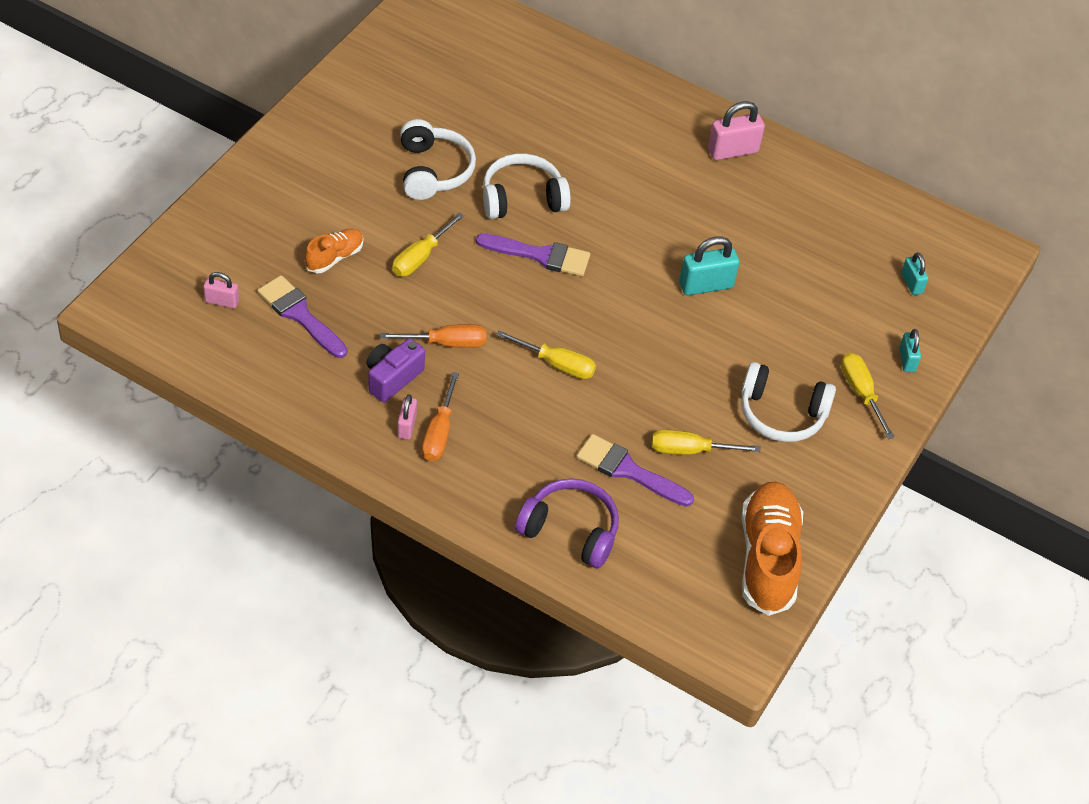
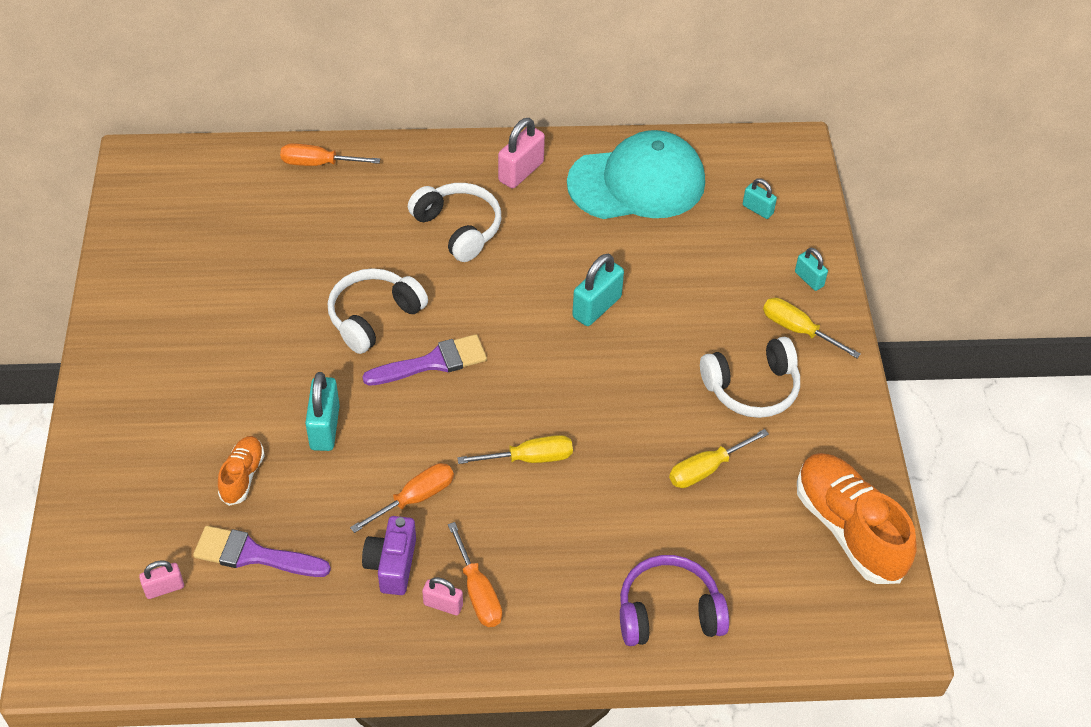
camera: 30 degrees left, 0 degrees up
yellow screwdriver [392,212,464,276] -> turquoise padlock [305,372,340,451]
pink padlock [397,394,417,440] -> pink padlock turned 45 degrees counterclockwise [422,577,463,615]
white headphones [400,119,476,200] -> white headphones moved to [408,183,501,262]
purple brush [576,434,694,507] -> none
none -> orange screwdriver [280,143,380,166]
none -> turquoise cap [567,130,705,219]

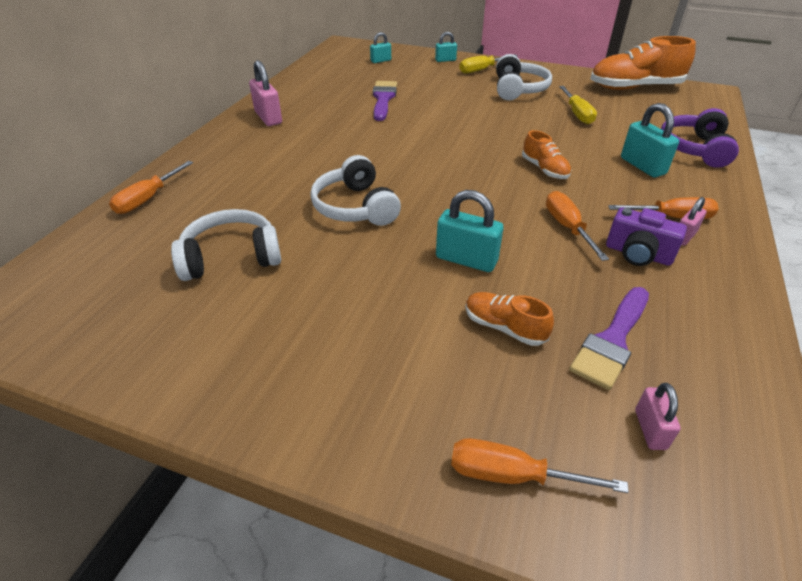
camera: 65 degrees left, 10 degrees down
purple brush [362,334,487,386] -> purple brush moved to [373,81,397,121]
white headphones [408,183,501,262] -> white headphones moved to [171,209,281,281]
yellow screwdriver [457,435,573,464] -> orange shoe [522,130,571,179]
turquoise cap [567,130,705,219] -> none
turquoise padlock [572,254,624,326] -> turquoise padlock moved to [621,103,679,178]
none -> orange screwdriver [451,438,629,493]

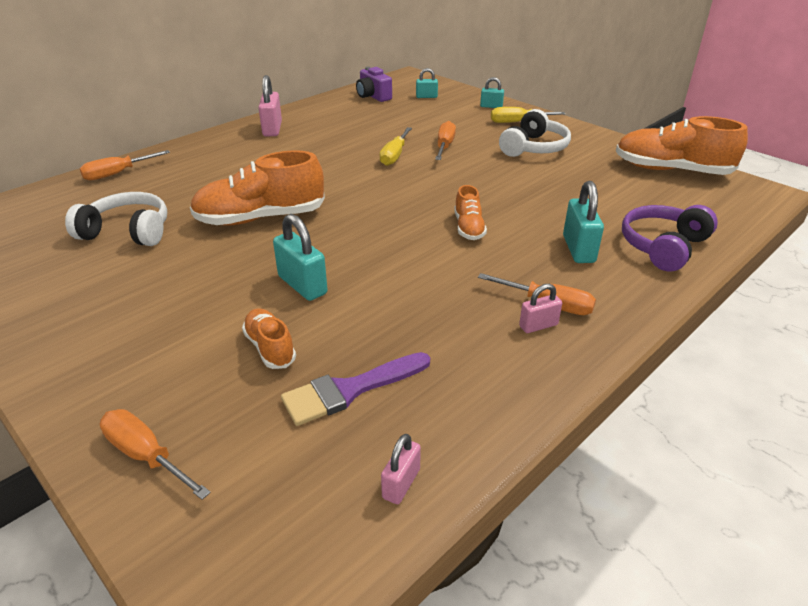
camera: 25 degrees right, 5 degrees down
white headphones [310,155,401,226] -> orange shoe [190,151,325,225]
purple brush [373,81,397,121] -> none
orange screwdriver [546,191,609,261] -> orange screwdriver moved to [435,121,456,160]
yellow screwdriver [559,86,597,124] -> yellow screwdriver moved to [379,127,412,166]
purple camera [606,208,687,266] -> purple camera moved to [356,67,392,102]
pink padlock [635,383,681,450] -> pink padlock moved to [381,434,421,504]

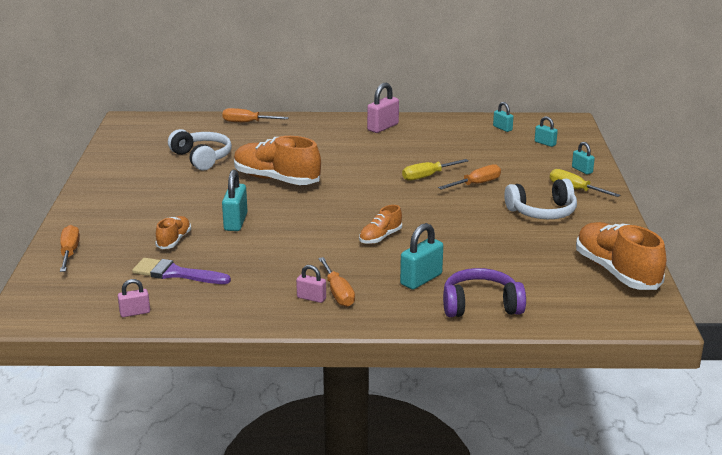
camera: 45 degrees right, 10 degrees down
purple camera [356,67,392,102] -> turquoise padlock [493,102,514,132]

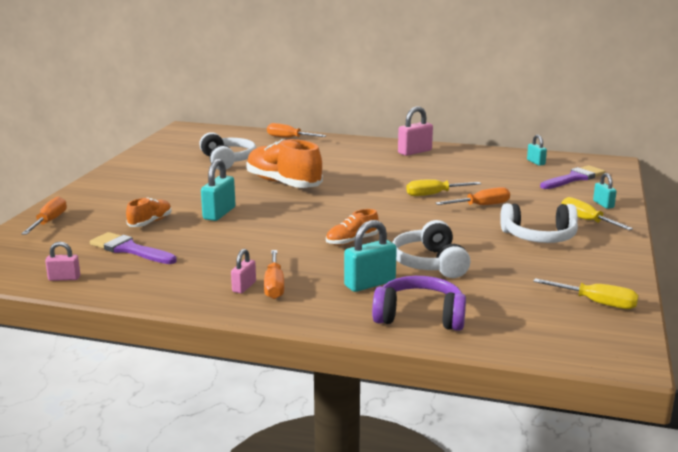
camera: 15 degrees right, 5 degrees down
pink padlock [296,265,326,303] -> pink padlock turned 75 degrees clockwise [231,249,256,293]
turquoise padlock [535,116,558,147] -> purple brush [540,165,605,189]
orange shoe [576,222,666,290] -> yellow screwdriver [533,278,639,309]
none -> white headphones [392,220,471,278]

